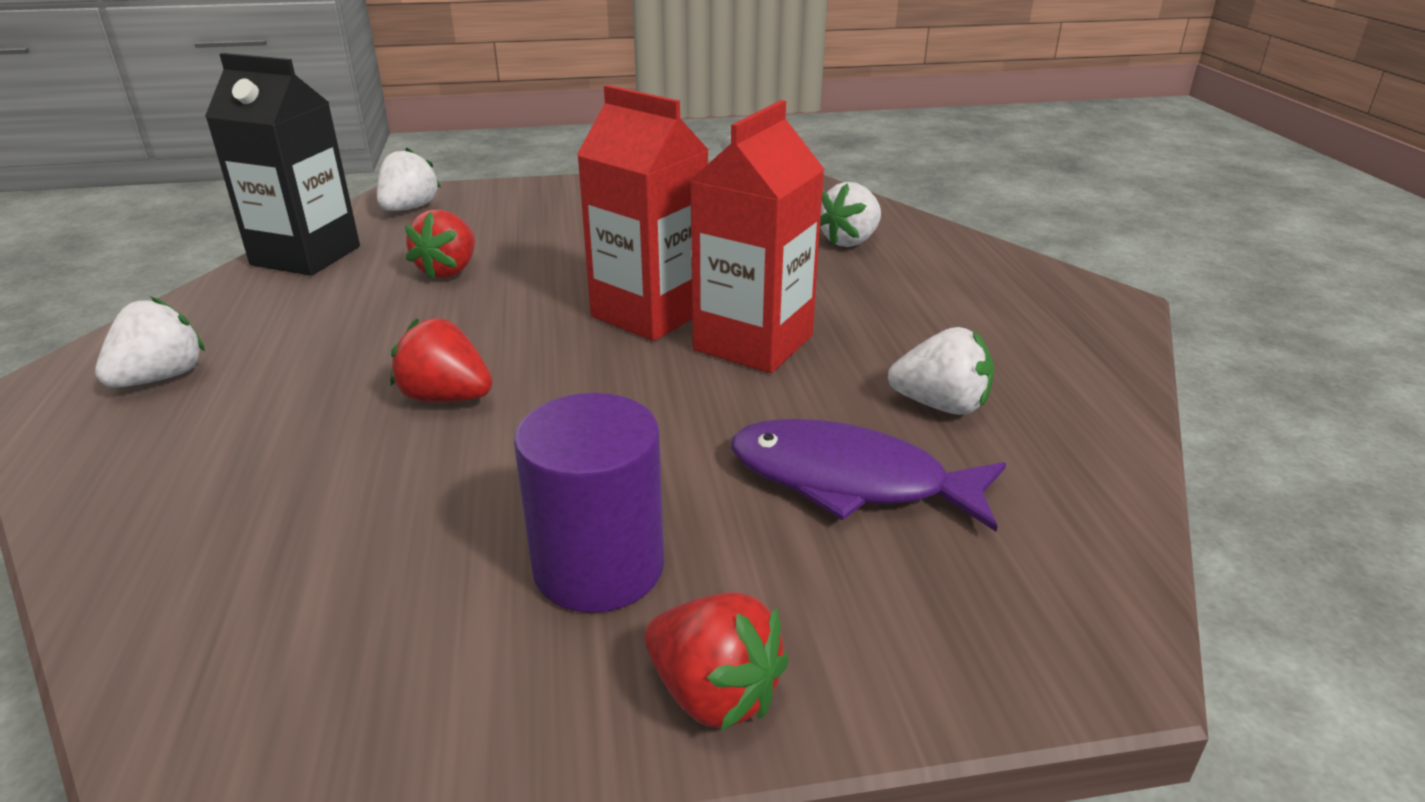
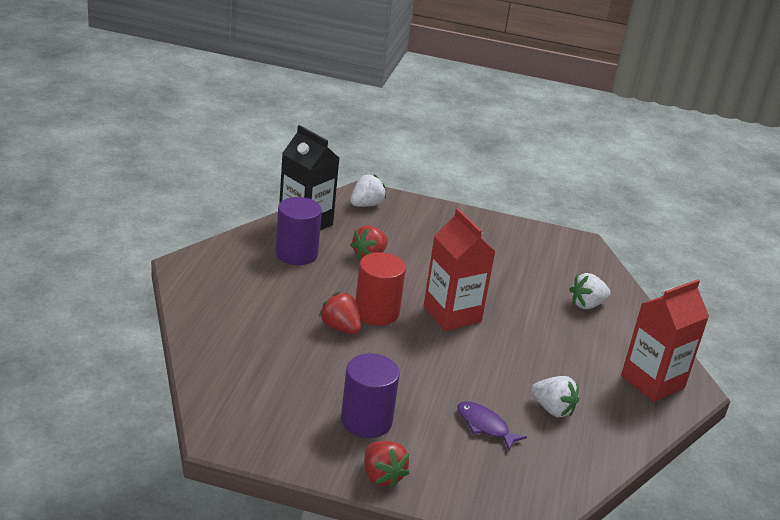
camera: 20 degrees right, 0 degrees up
white strawberry [95,296,205,388] -> none
red carton [689,100,824,373] -> red carton moved to [621,279,709,402]
purple fish [731,419,1006,532] -> purple fish [457,401,527,451], size x0.64
none -> purple cylinder [275,197,322,265]
none -> red cylinder [355,252,406,326]

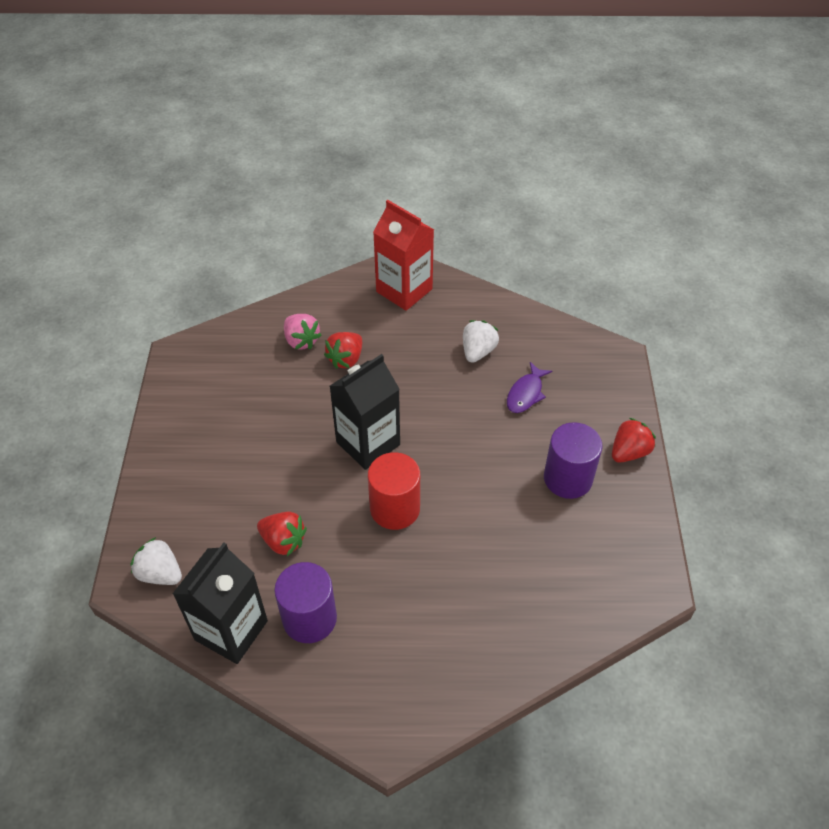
camera: 100 degrees left, 20 degrees up
red strawberry [319,292,361,334] -> red strawberry moved to [324,332,362,369]
red carton [424,208,495,331] -> black carton [330,354,400,470]
white strawberry [569,273,611,309] -> pink strawberry [284,314,321,350]

